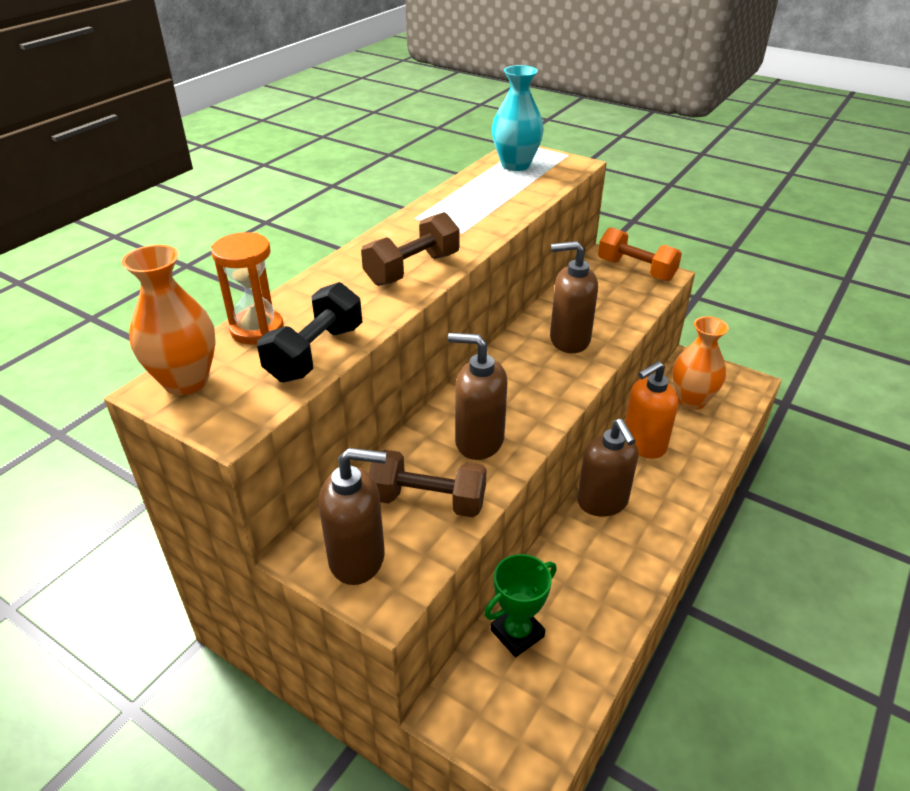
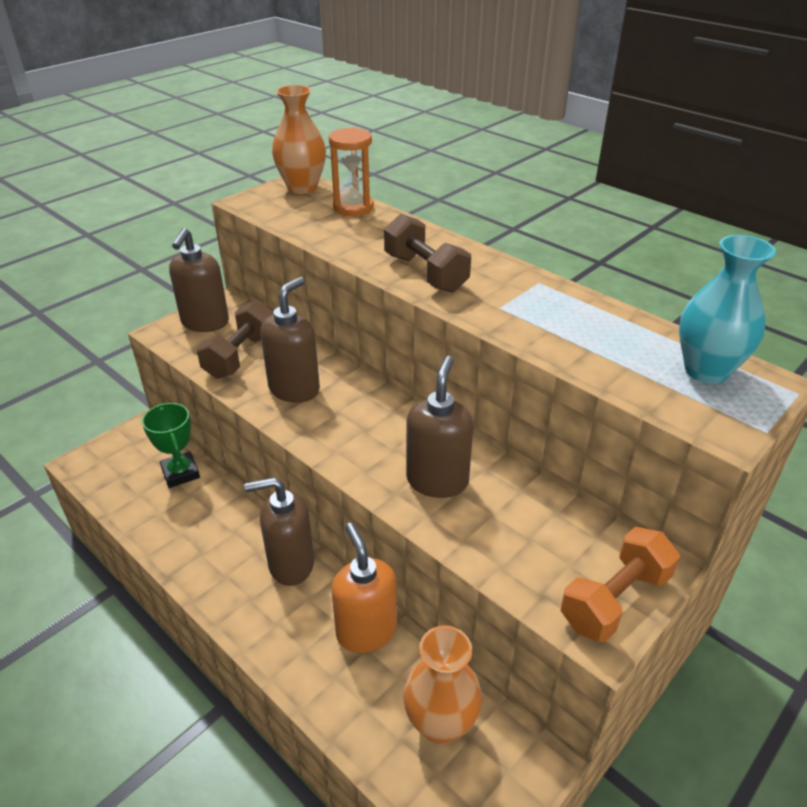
camera: 100 degrees right, 0 degrees up
black dumbbell [257,282,362,382] -> none

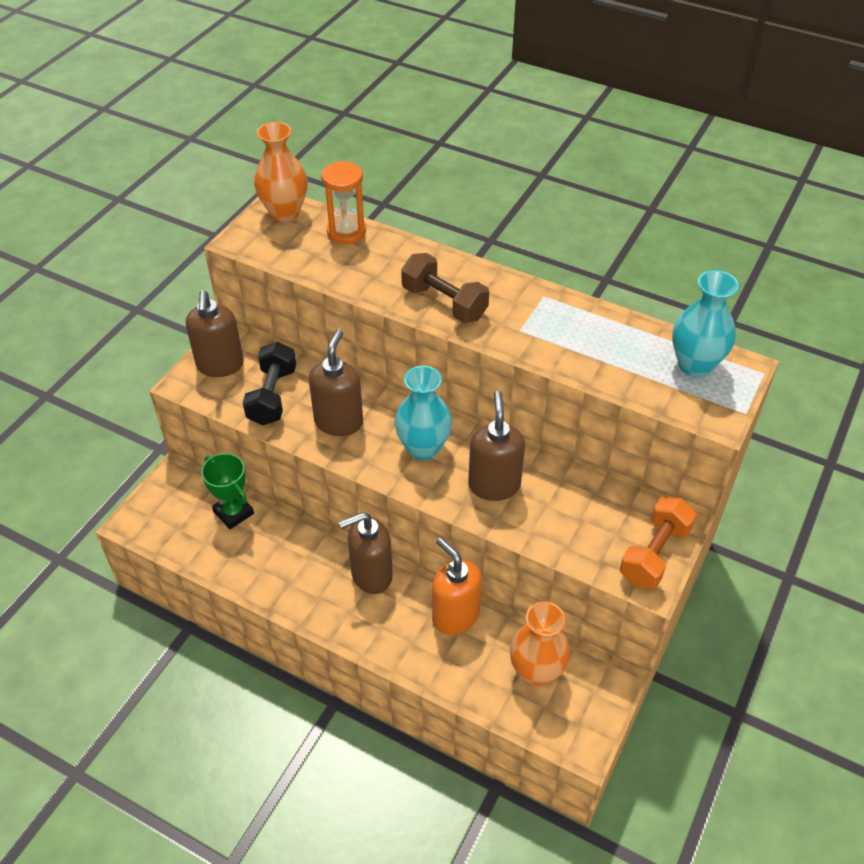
camera: 15 degrees left, 10 degrees up
brown dumbbell [197,301,273,379] -> black dumbbell [243,341,296,425]
none -> turquoise vase [395,366,452,460]

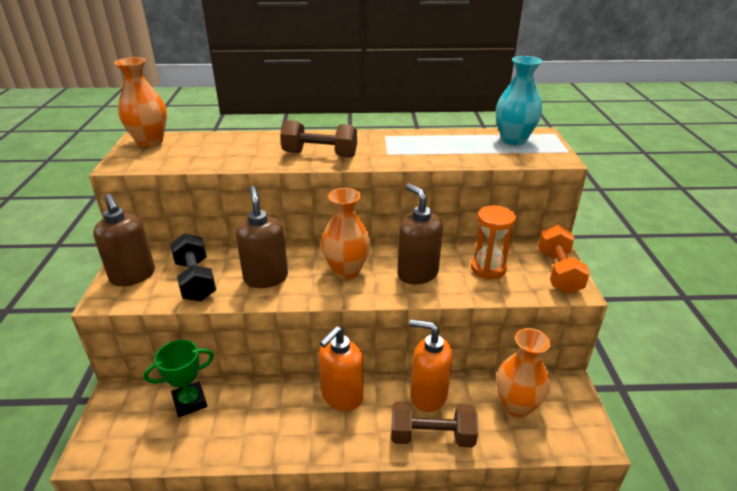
camera: 30 degrees left, 15 degrees down
green trophy [201,453,254,529] -> green trophy turned 45 degrees counterclockwise [144,340,214,417]
orange hourglass [321,161,366,244] -> orange hourglass moved to [471,205,516,279]
brown soap dispenser [339,512,393,594] -> orange soap dispenser [319,326,364,411]
turquoise vase [395,366,452,460] -> orange vase [321,188,371,279]
none -> brown dumbbell [391,401,478,448]

